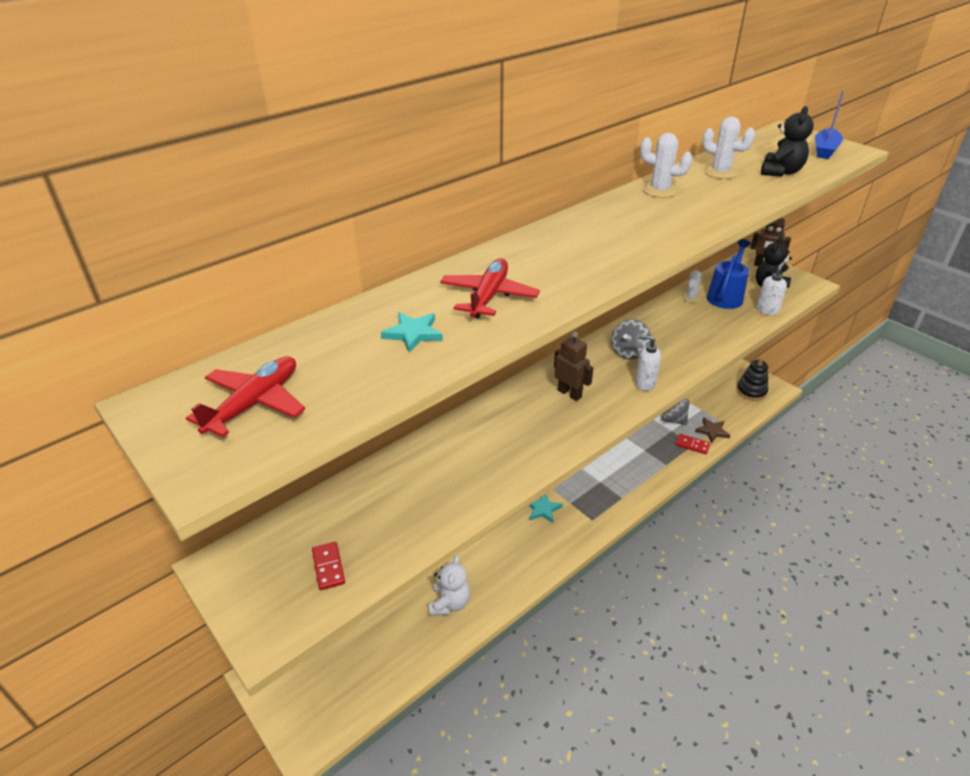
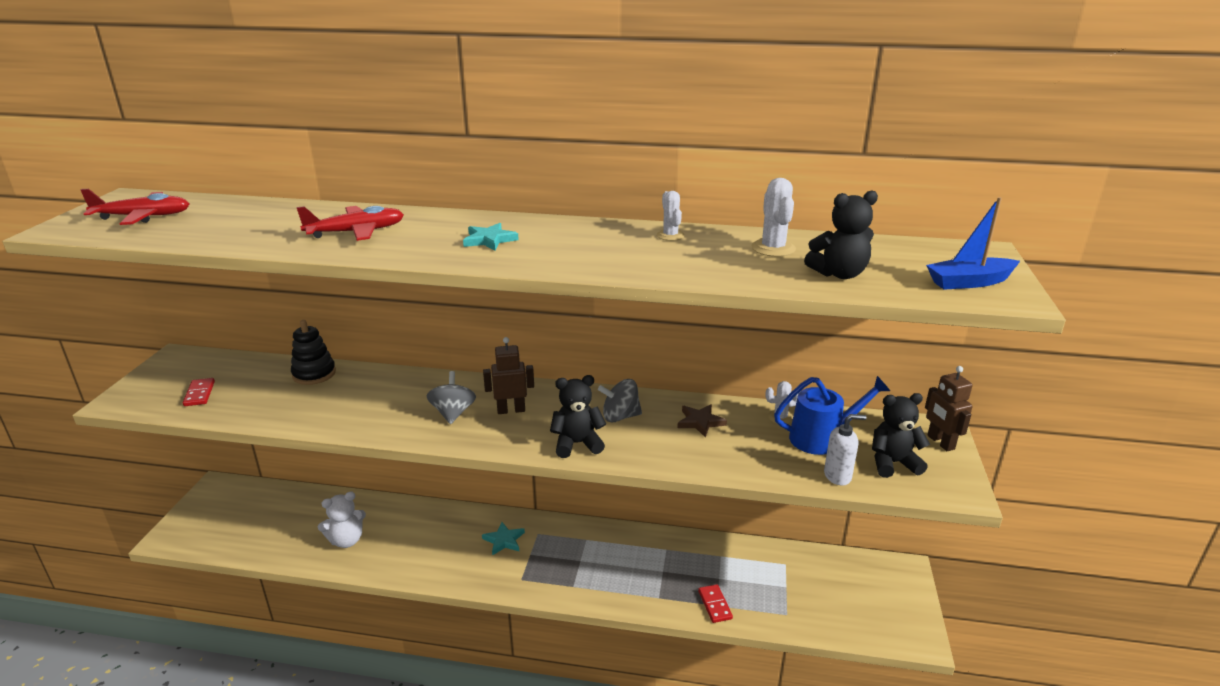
camera: 50 degrees right, 10 degrees down
red domino [312,541,345,590] -> red domino turned 45 degrees counterclockwise [183,378,215,406]
turquoise star [381,312,443,353] -> turquoise star moved to [463,223,519,251]
brown robot [554,332,593,401] -> brown robot turned 105 degrees counterclockwise [483,337,534,414]
white soap dispenser [635,335,661,391] -> black teddy bear [550,375,606,458]
white cactus [640,133,692,198] -> white cactus [657,191,685,241], size x0.66
grey spinning top [661,399,689,425] -> grey spinning top moved to [427,371,476,424]
brown star [695,417,731,443] -> brown star moved to [677,404,727,438]
black stacking toy [736,357,768,401] -> black stacking toy moved to [291,320,336,385]

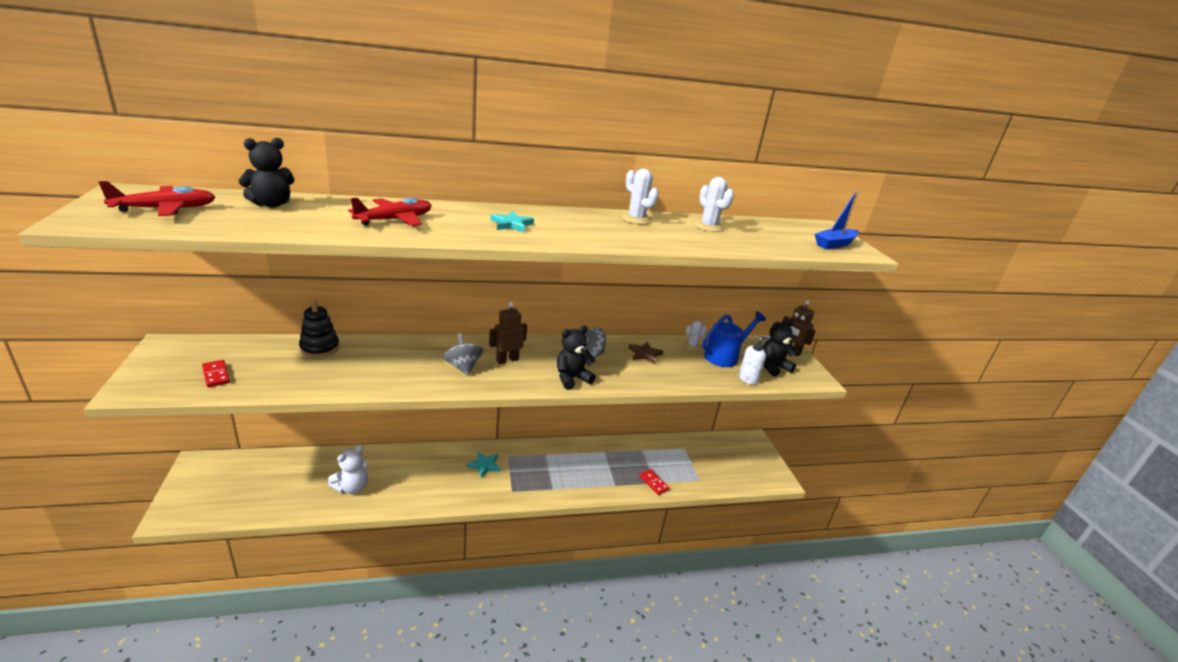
camera: 25 degrees left, 0 degrees up
white cactus [657,191,685,241] -> white cactus [622,169,659,224], size x1.51
black teddy bear [804,190,878,279] -> black teddy bear moved to [238,138,295,207]

